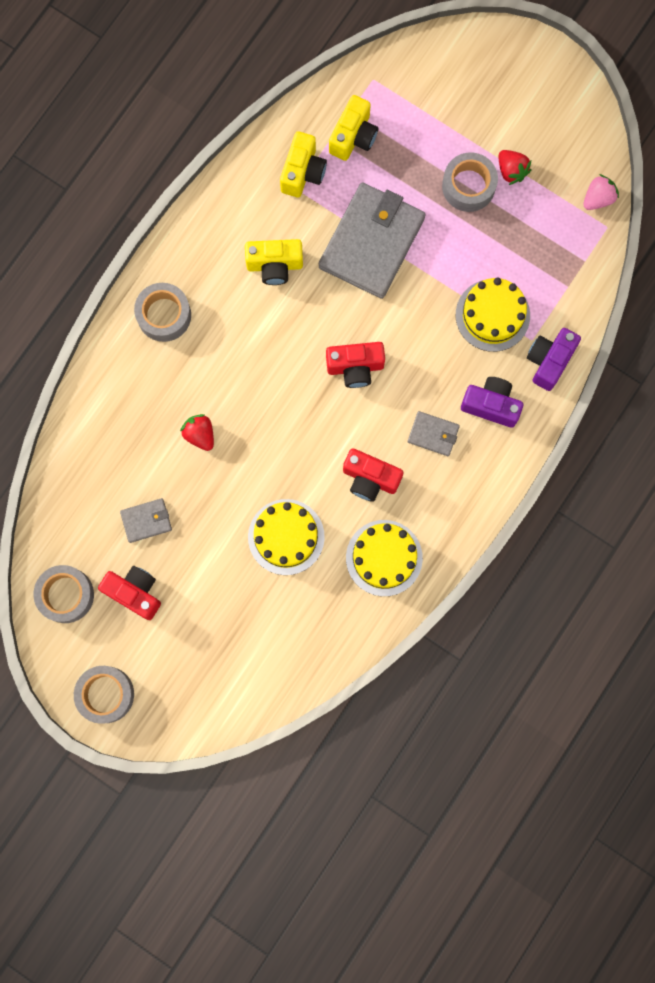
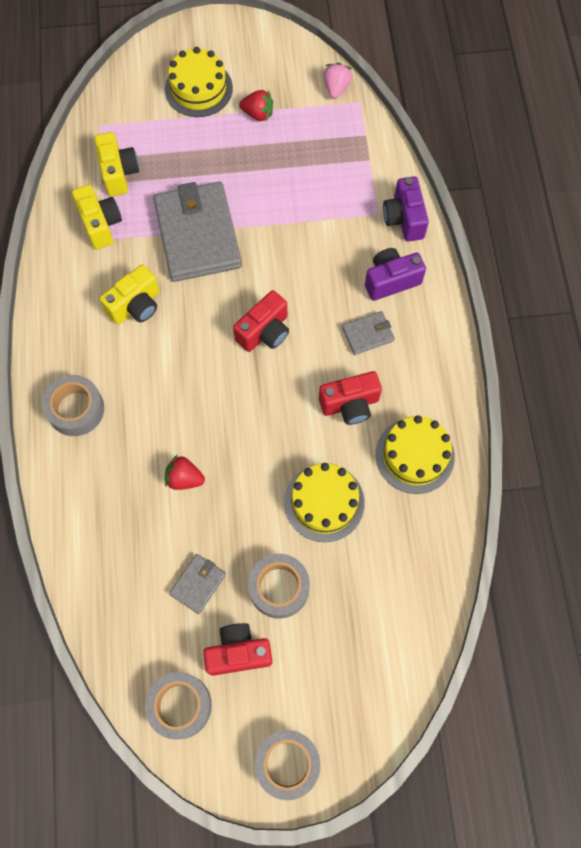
camera: 40 degrees left, 10 degrees down
grey tape [442,152,498,212] -> grey tape moved to [248,554,310,619]
yellow cake [456,278,530,352] -> yellow cake moved to [165,47,233,117]

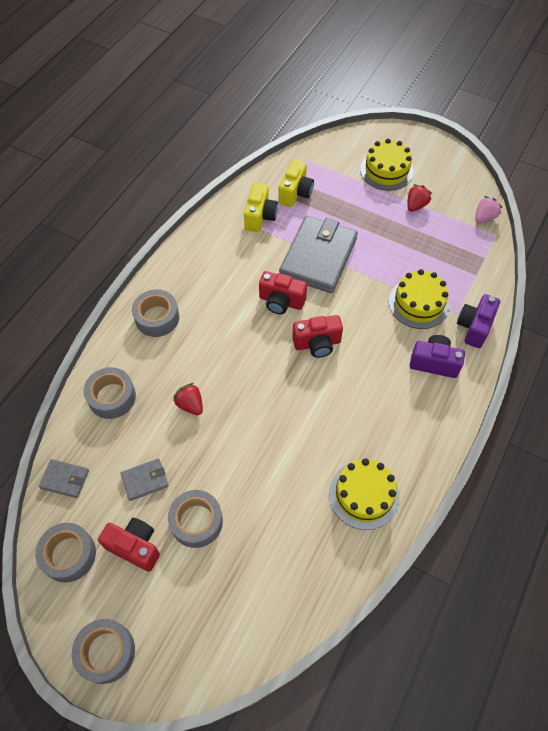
camera: 35 degrees right, 10 degrees down
yellow camera [100,265,159,325] -> none
red strawberry [239,90,273,122] -> red strawberry turned 105 degrees counterclockwise [407,184,432,212]
yellow cake [284,463,365,542] -> yellow cake moved to [389,269,449,329]
red camera [319,371,382,425] -> red camera moved to [259,271,307,314]
grey wallet [342,311,395,355] -> grey wallet moved to [39,459,89,498]
none -> grey tape [84,367,136,419]

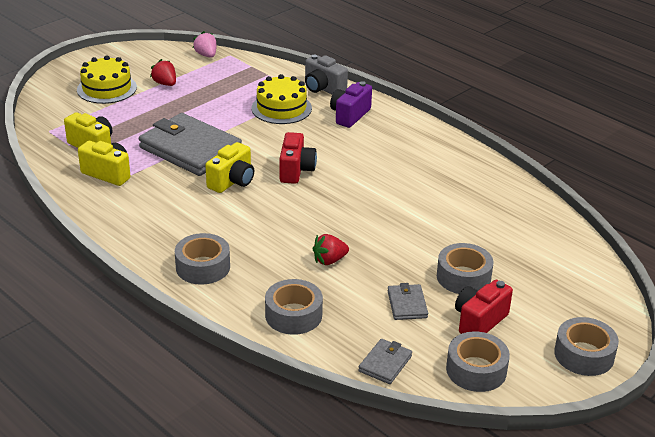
camera: 75 degrees left, 25 degrees down
red camera [259,271,307,314] -> yellow camera [205,142,254,193]
yellow cake [329,458,400,530] -> none
purple camera [457,294,500,348] -> grey camera [305,55,348,95]

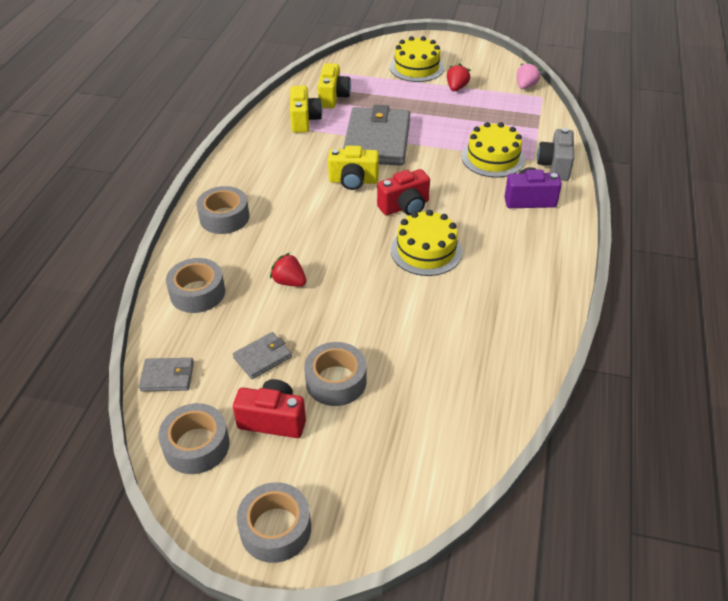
camera: 60 degrees right, 10 degrees up
none -> yellow cake [391,210,462,276]

